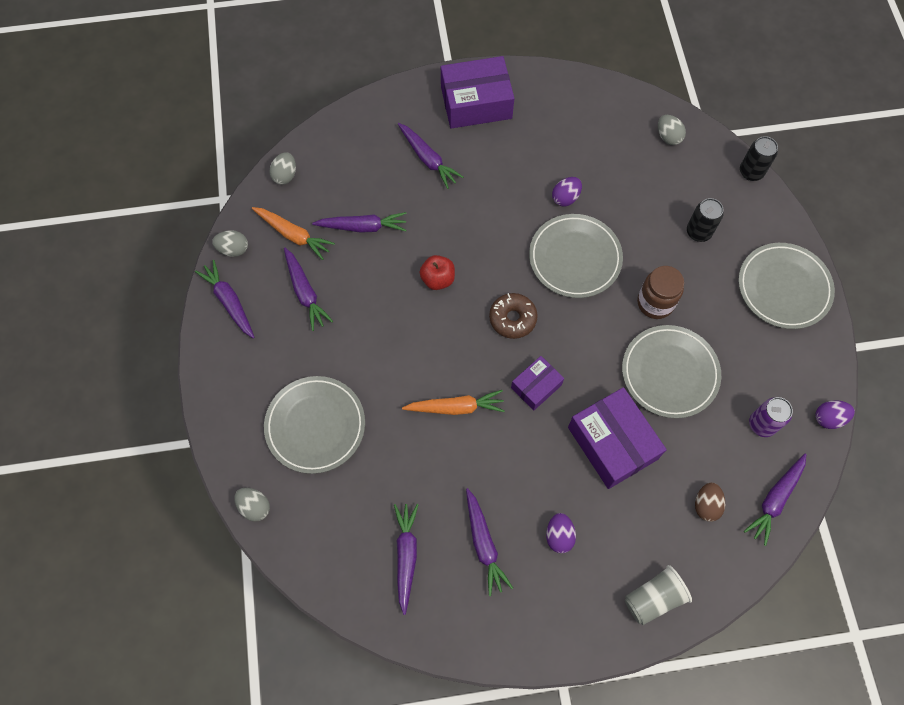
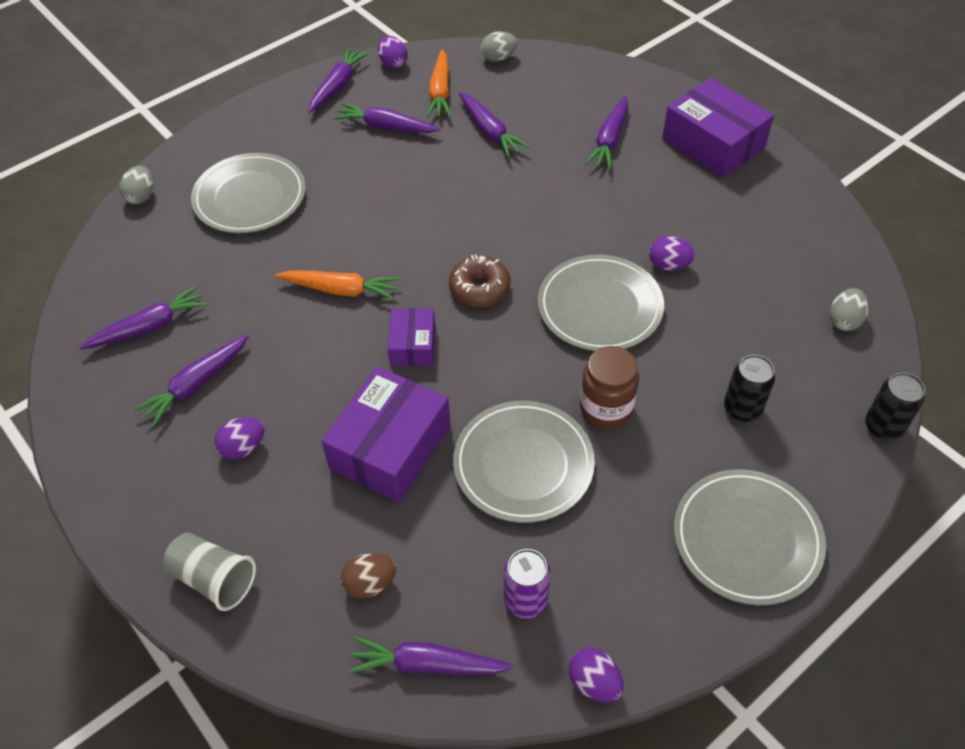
camera: 60 degrees right, 15 degrees down
grey egg [212,230,248,257] -> purple egg [378,36,408,69]
purple carrot [284,248,333,331] -> purple carrot turned 75 degrees clockwise [333,103,440,133]
orange carrot [402,390,505,415] -> orange carrot turned 45 degrees counterclockwise [275,271,400,300]
red apple [420,255,455,290] -> none
purple box [511,356,564,411] -> purple box turned 75 degrees clockwise [388,308,435,366]

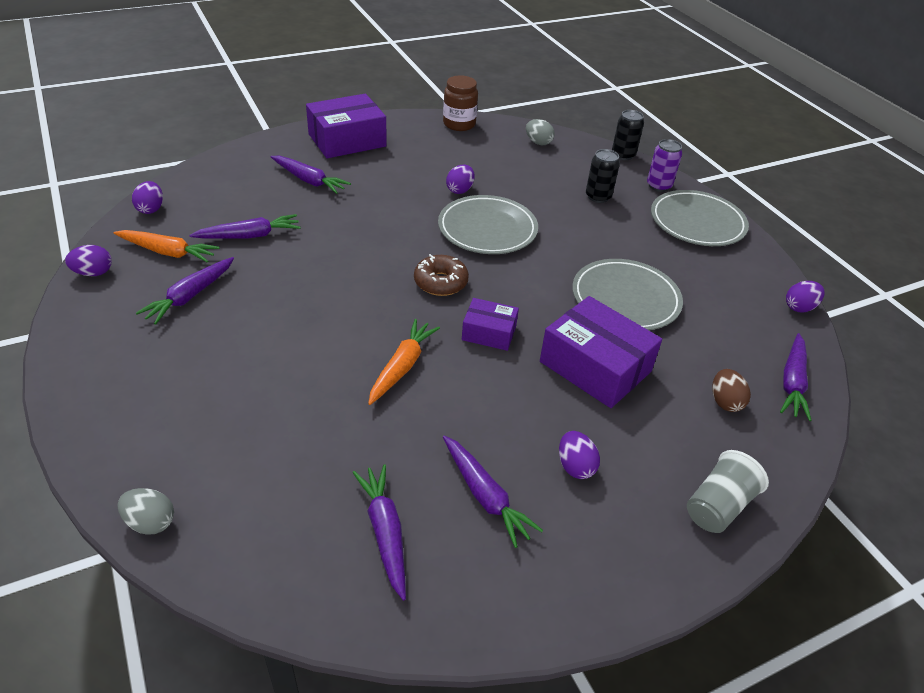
camera: 80 degrees left, 10 degrees down
grey plate [191,153,306,233] -> none
purple carrot [308,47,369,113] -> none
grey egg [480,31,517,62] -> purple egg [132,181,163,214]
purple can [504,549,551,618] -> purple can moved to [647,139,682,192]
brown jar [580,346,639,428] -> brown jar moved to [443,75,478,131]

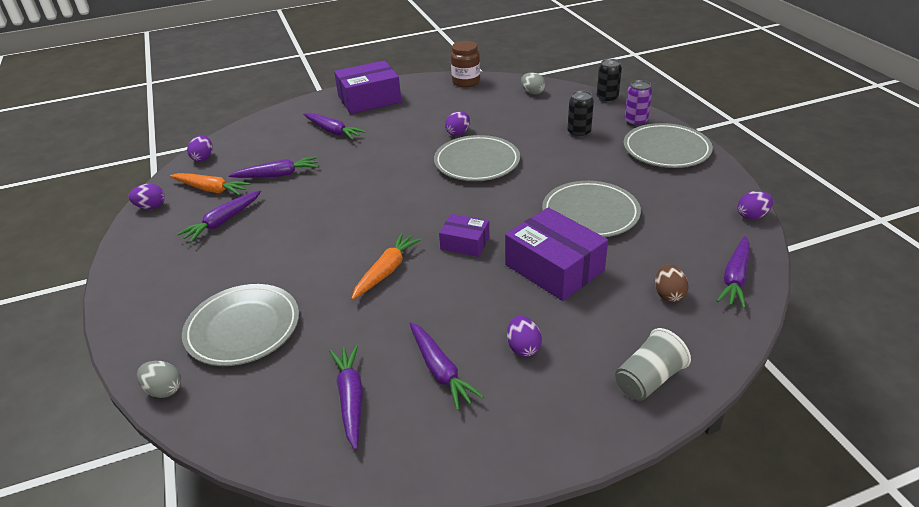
camera: 10 degrees right, 5 degrees down
brown donut [414,254,469,296] -> none
none -> grey plate [182,284,299,366]

